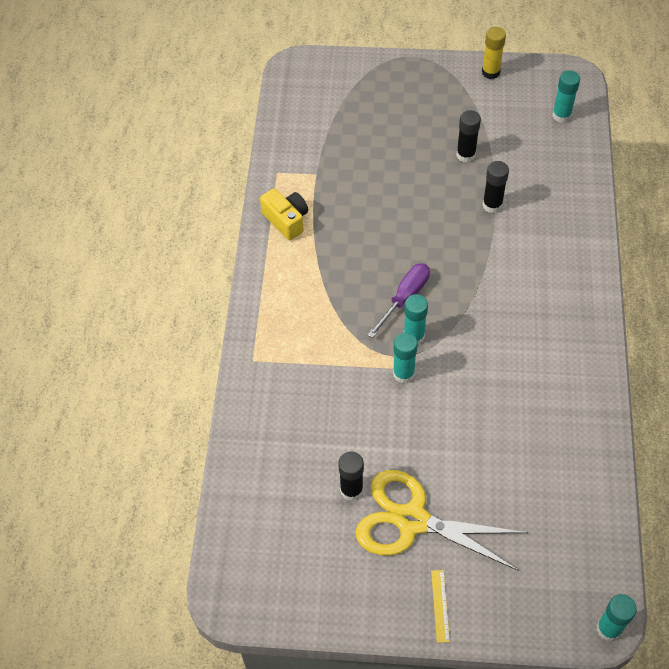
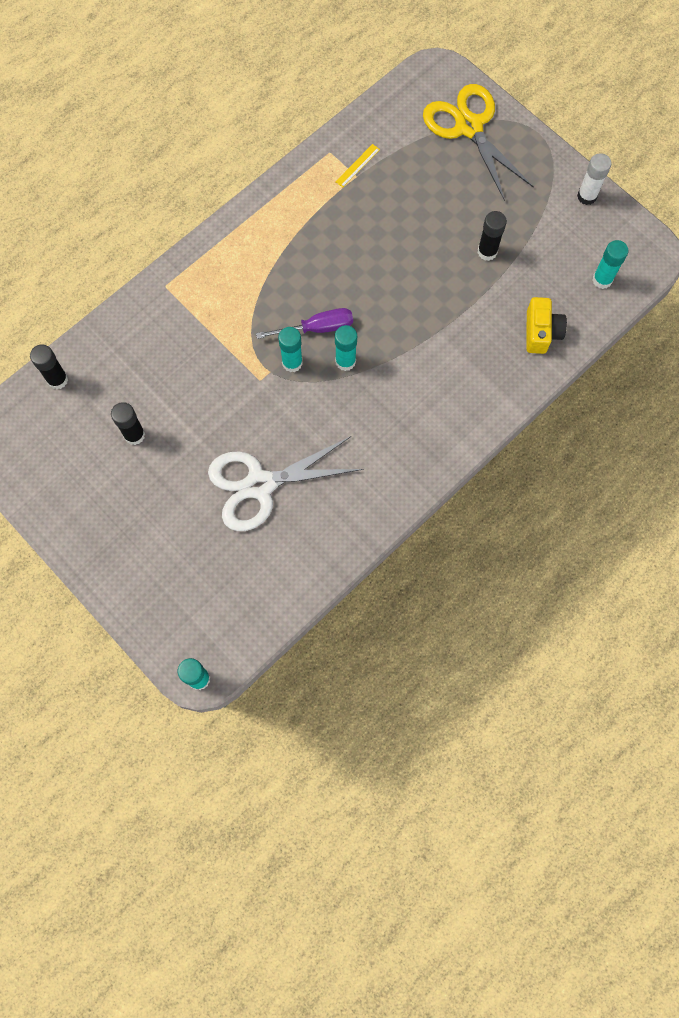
camera: 40 degrees right, 15 degrees up
yellow camera [260,188,308,240] -> yellow camera moved to [526,297,567,354]
yellow scissors [355,470,528,571] -> yellow scissors moved to [423,84,534,201]
turquoise glue stick [393,333,418,383] -> turquoise glue stick moved to [335,325,357,371]
yellow ruler [431,570,450,643] -> yellow ruler moved to [335,144,380,187]
yellow glue stick [482,27,506,79] -> white glue stick [577,153,611,205]
black glue stick [483,161,509,213] -> black glue stick moved to [30,345,68,389]
none -> white scissors [208,436,364,531]

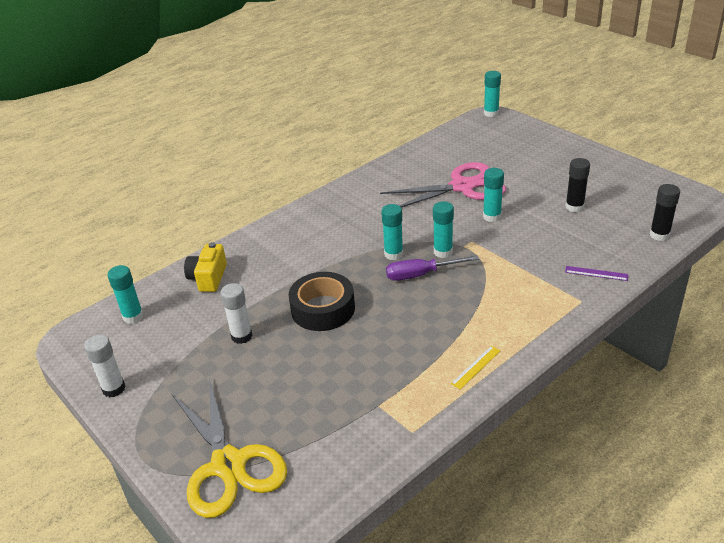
camera: 175 degrees left, 35 degrees down
white scissors [208,436,364,531] -> pink scissors [380,162,506,208]
yellow ruler [335,144,380,187] -> yellow ruler moved to [451,346,501,389]
black glue stick [478,211,507,261] -> white glue stick [220,283,253,344]
none -> black tape [288,272,355,331]
none -> turquoise glue stick [483,168,504,222]
none -> purple ruler [565,266,628,281]

